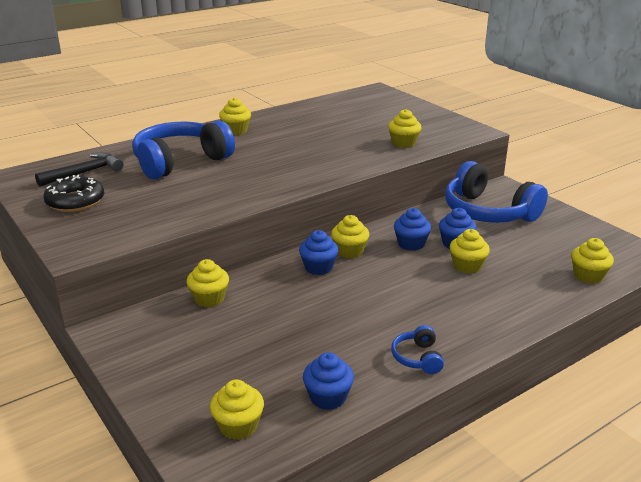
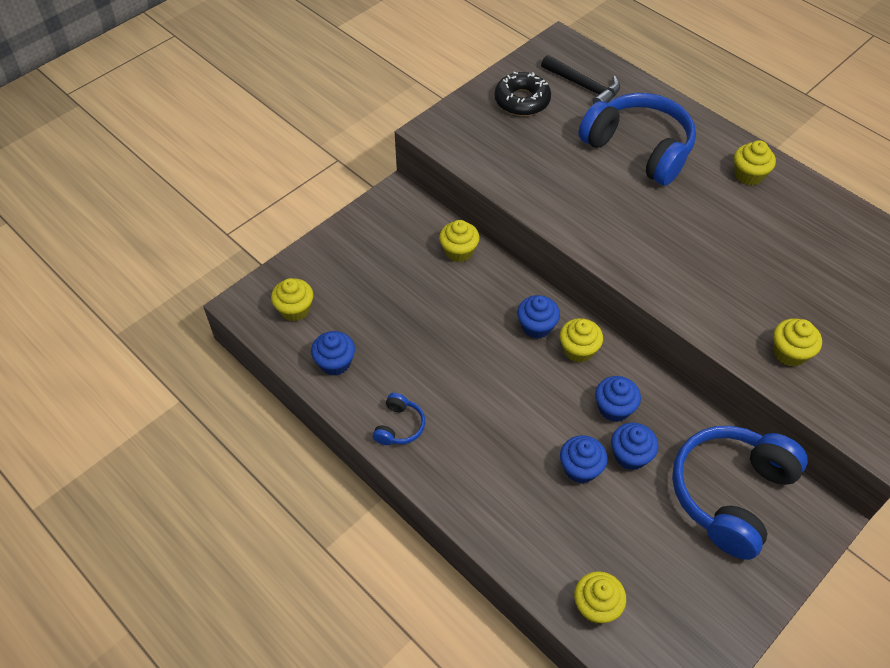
camera: 80 degrees right, 25 degrees up
blue headphones [391,325,444,374] -> blue headphones turned 120 degrees clockwise [373,393,425,445]
yellow cupcake [450,229,490,274] -> blue cupcake [560,435,607,483]

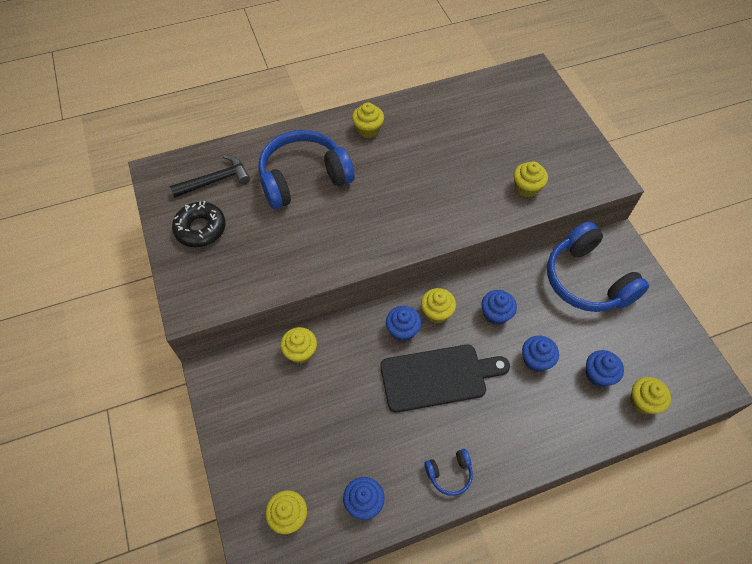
camera: 65 degrees left, 5 degrees up
blue headphones [373,393,425,445] -> blue headphones turned 120 degrees clockwise [424,449,473,496]
blue cupcake [611,423,658,470] -> blue cupcake moved to [586,350,624,387]
none -> black cutting board [380,345,510,413]

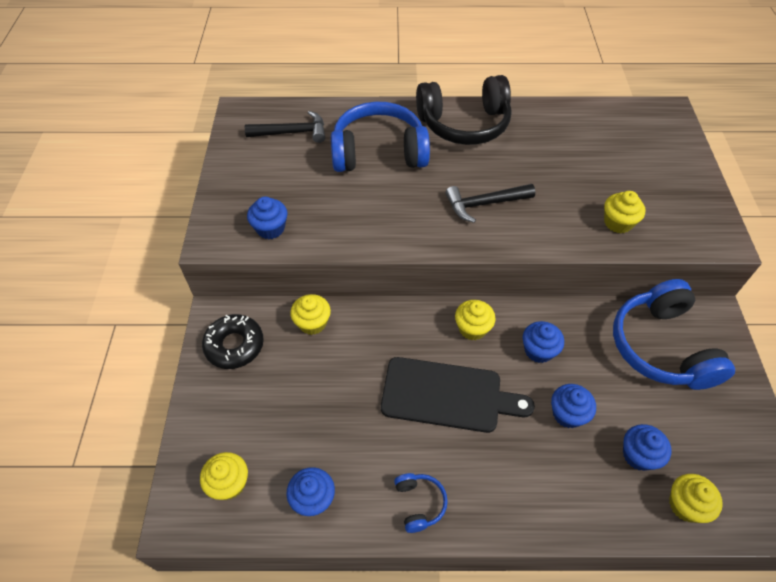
camera: 20 degrees right, 5 degrees down
black donut [172,201,226,247] -> black donut moved to [202,314,264,369]
yellow cupcake [352,103,384,138] -> black headphones [416,75,511,145]
blue cupcake [386,306,421,341] -> blue cupcake moved to [247,197,287,239]
blue headphones [424,449,473,496] -> blue headphones turned 105 degrees counterclockwise [394,473,448,533]
none -> black hammer [445,184,535,223]

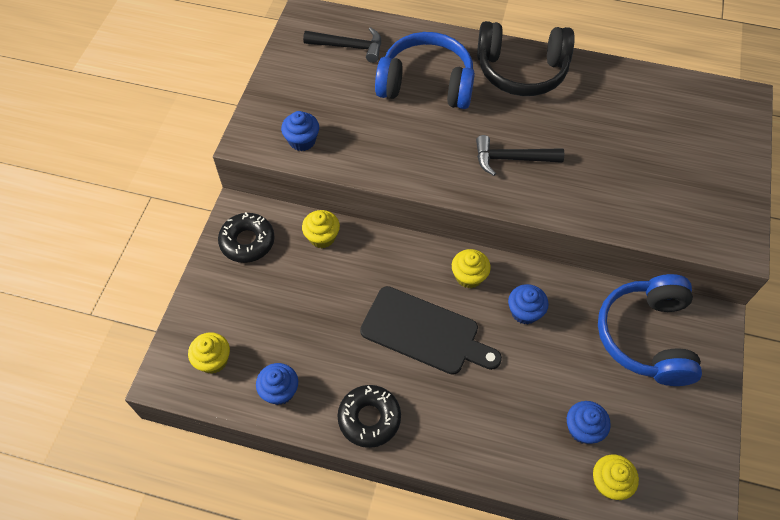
camera: 15 degrees right, 5 degrees up
blue headphones [394,473,448,533] -> black donut [338,385,401,448]
blue cupcake [551,384,596,428] -> none
yellow cupcake [604,191,646,233] -> none

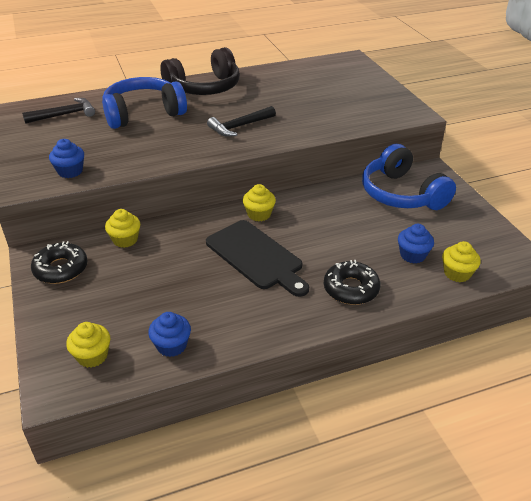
camera: 35 degrees left, 20 degrees down
black donut [338,385,401,448] -> black donut moved to [324,260,380,305]
black cutting board [360,286,502,375] -> black cutting board turned 60 degrees clockwise [206,220,309,297]
blue cupcake [508,284,549,324] -> none

